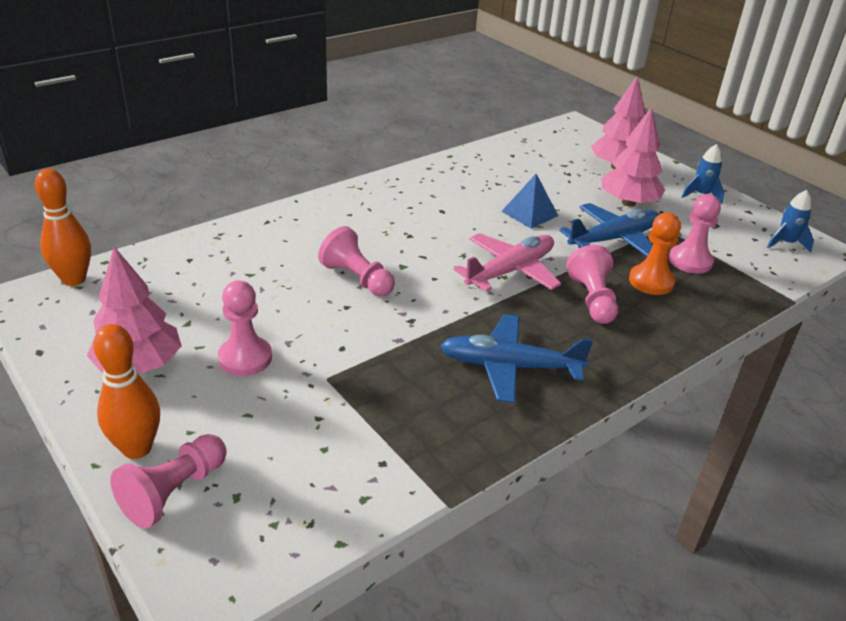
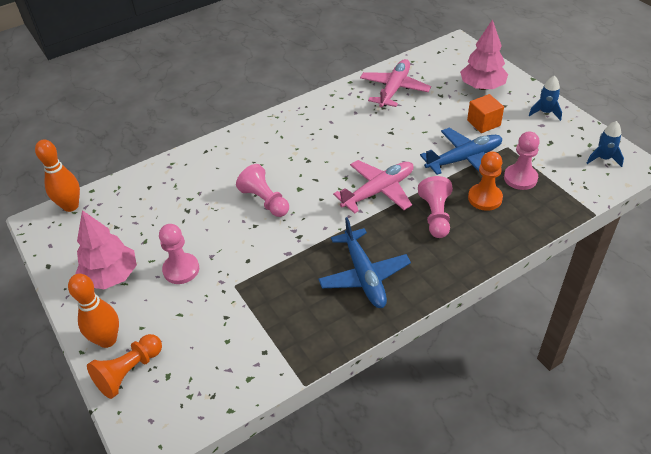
camera: 10 degrees right, 10 degrees up
pink pawn [110,434,227,528] -> orange pawn [87,334,162,399]
blue plane [440,314,593,403] -> blue plane turned 120 degrees counterclockwise [318,217,411,308]
blue pyramid [501,174,558,229] -> none
pink tree [601,107,665,207] -> orange cube [467,94,504,133]
none -> pink plane [360,59,431,107]

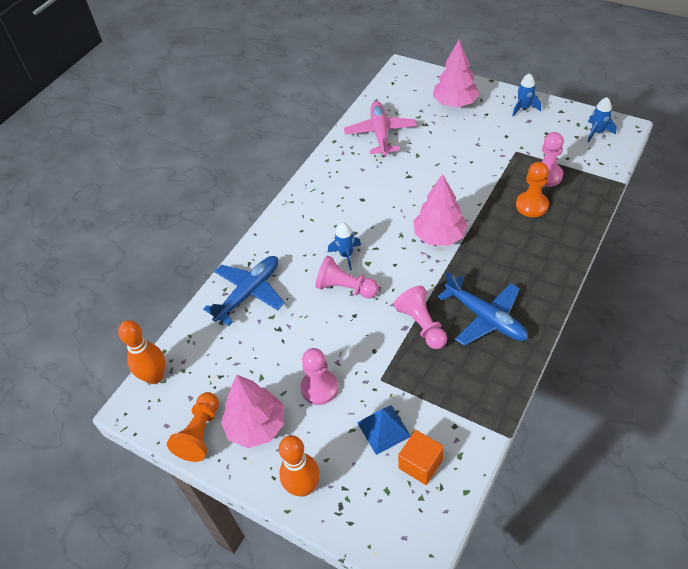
camera: 25 degrees left, 5 degrees up
orange pawn [87,334,162,399] -> orange pawn moved to [167,392,219,462]
pink plane [333,160,414,214] -> pink tree [413,174,468,246]
pink pawn [418,176,453,238] -> pink pawn moved to [394,286,447,349]
blue plane [420,128,502,175] -> blue plane moved to [203,256,285,326]
orange cube [467,94,504,133] -> orange cube moved to [398,430,444,485]
none -> blue rocket [328,223,361,270]
none -> blue pyramid [357,405,411,455]

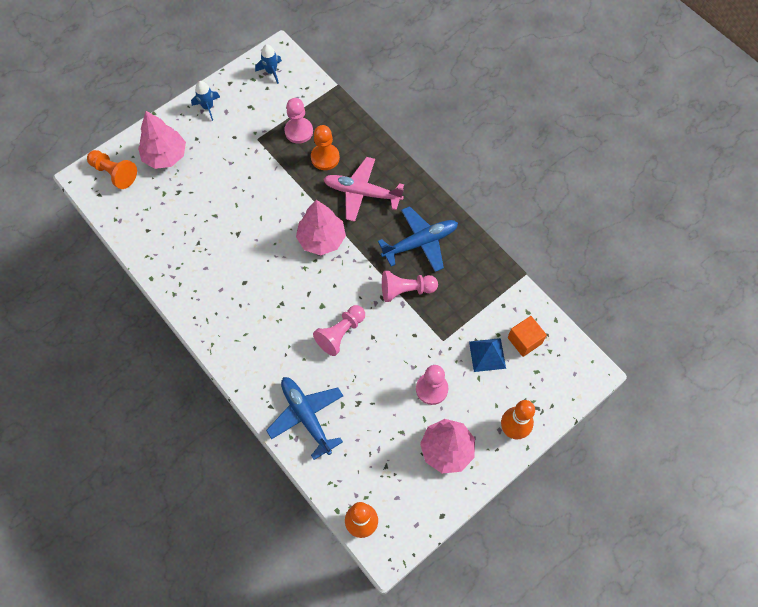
camera: 75 degrees left, 15 degrees up
orange pawn [167,392,219,462] -> orange pawn moved to [87,150,137,189]
blue rocket [328,223,361,270] -> none
pink plane [344,101,417,156] -> pink plane moved to [324,157,404,222]

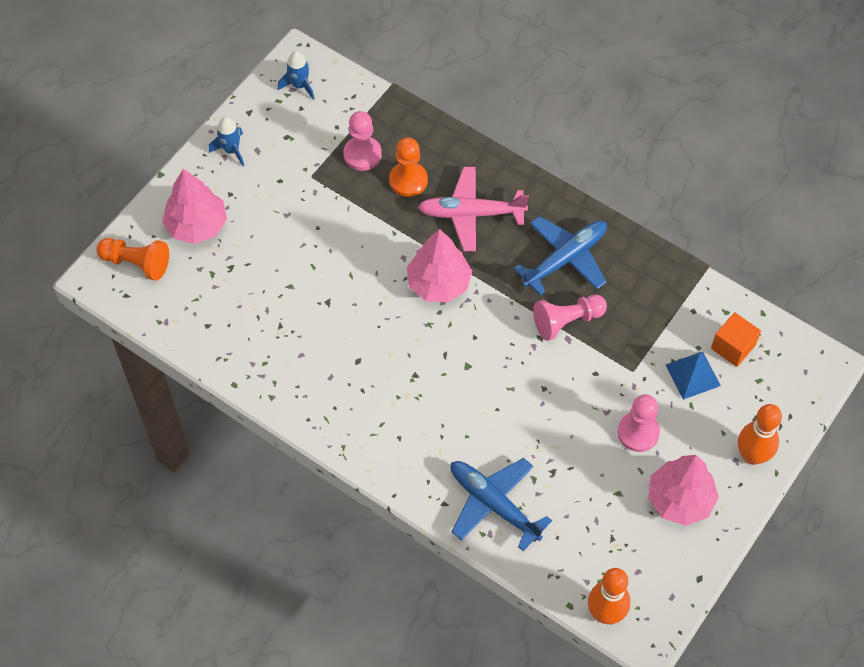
camera: 15 degrees left, 5 degrees down
pink pawn [313,305,365,356] -> none

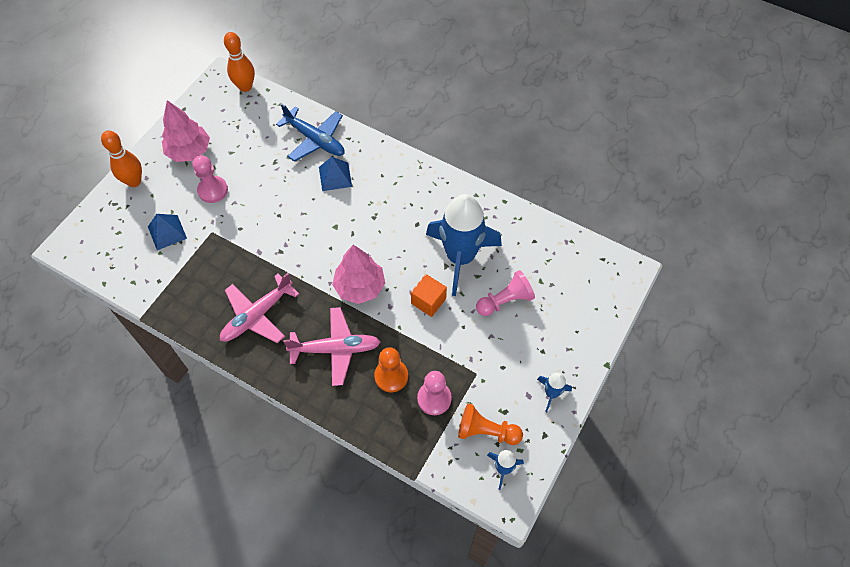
camera: 175 degrees right, 0 degrees up
orange pawn [97,238,169,281] -> orange pawn moved to [458,403,523,445]
pink tree [162,169,227,244] -> none
blue plane [514,216,607,296] -> pink plane [220,273,299,343]
pink pawn [533,294,607,341] -> pink pawn moved to [476,270,535,316]
orange cube [711,312,761,367] -> orange cube moved to [411,274,447,317]
none -> blue pyramid [319,157,352,191]
none -> blue rocket [426,194,502,296]

